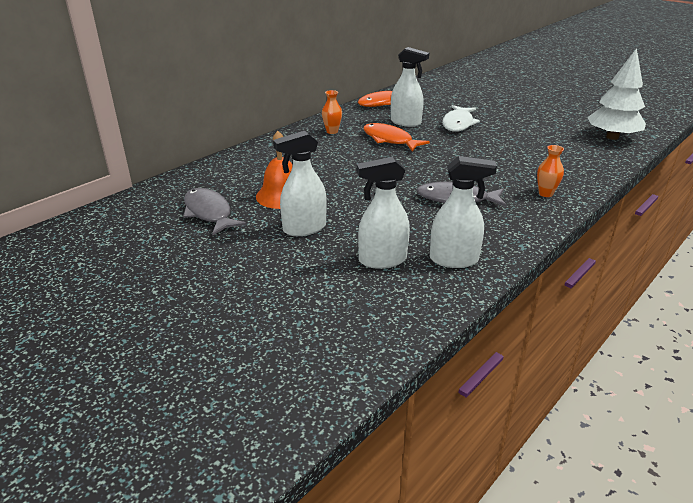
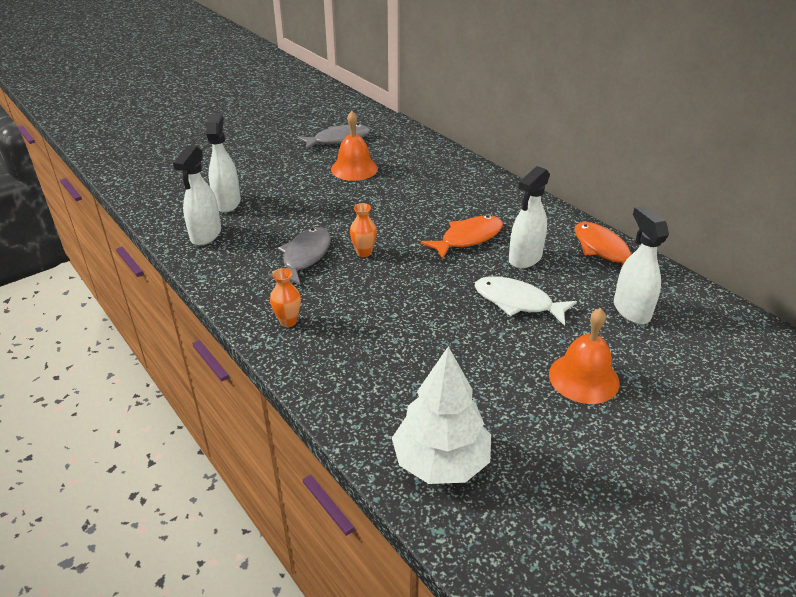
camera: 100 degrees right, 5 degrees up
white spray bottle [273,131,327,236] -> white spray bottle moved to [614,206,669,324]
orange vase [322,90,342,134] -> orange vase moved to [350,203,377,257]
none -> orange bell [549,308,620,404]

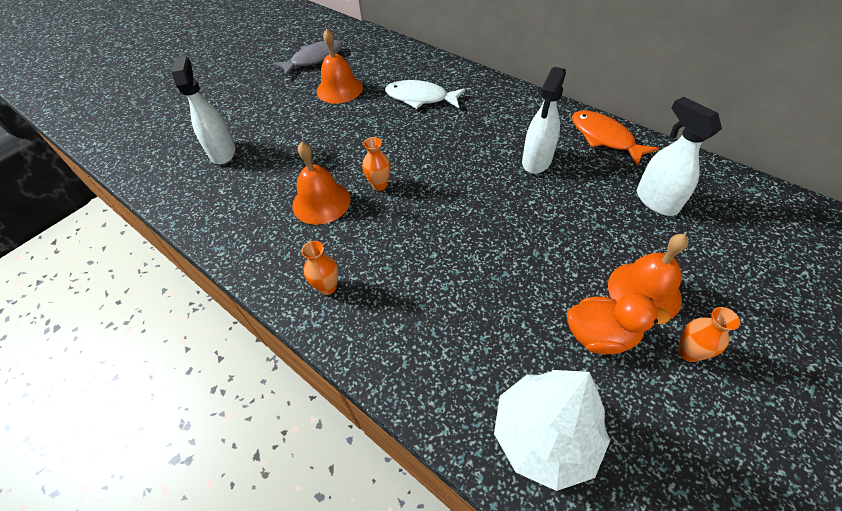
camera: 10 degrees left, 15 degrees up
white spray bottle [173,145,221,245] -> none
grey fish [267,227,331,286] -> orange bell [292,142,351,225]
orange fish [421,215,503,260] -> none
white fish [475,276,577,326] -> white fish moved to [385,80,465,109]
none -> orange duck [567,293,670,354]
none -> orange vase [678,307,740,362]

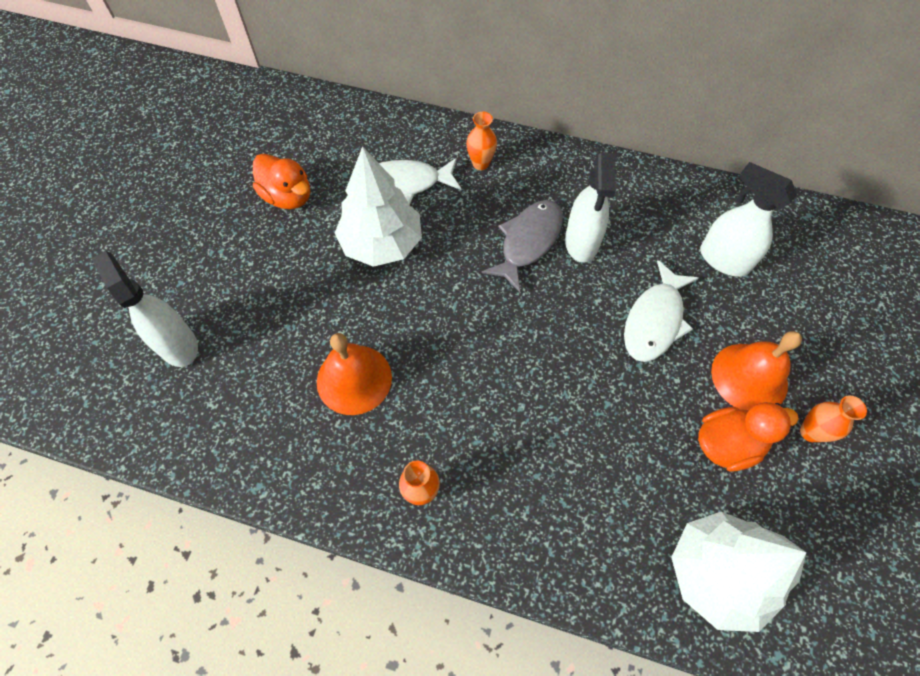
camera: 25 degrees left, 10 degrees up
grey fish [273,40,343,76] -> grey fish moved to [482,200,563,292]
orange bell [317,29,363,104] -> orange duck [253,154,310,209]
orange vase [362,137,391,191] -> orange vase moved to [466,112,497,170]
orange fish [572,110,659,166] -> none
none -> white tree [335,146,422,267]
none -> white fish [624,260,699,362]

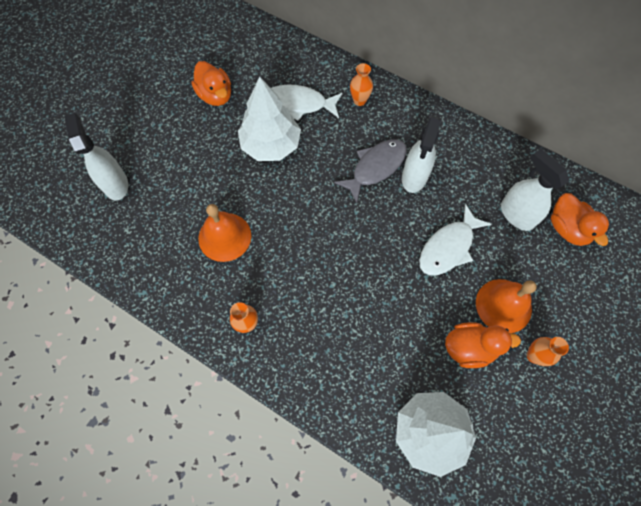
camera: 15 degrees right, 5 degrees up
none -> orange duck [551,193,610,246]

